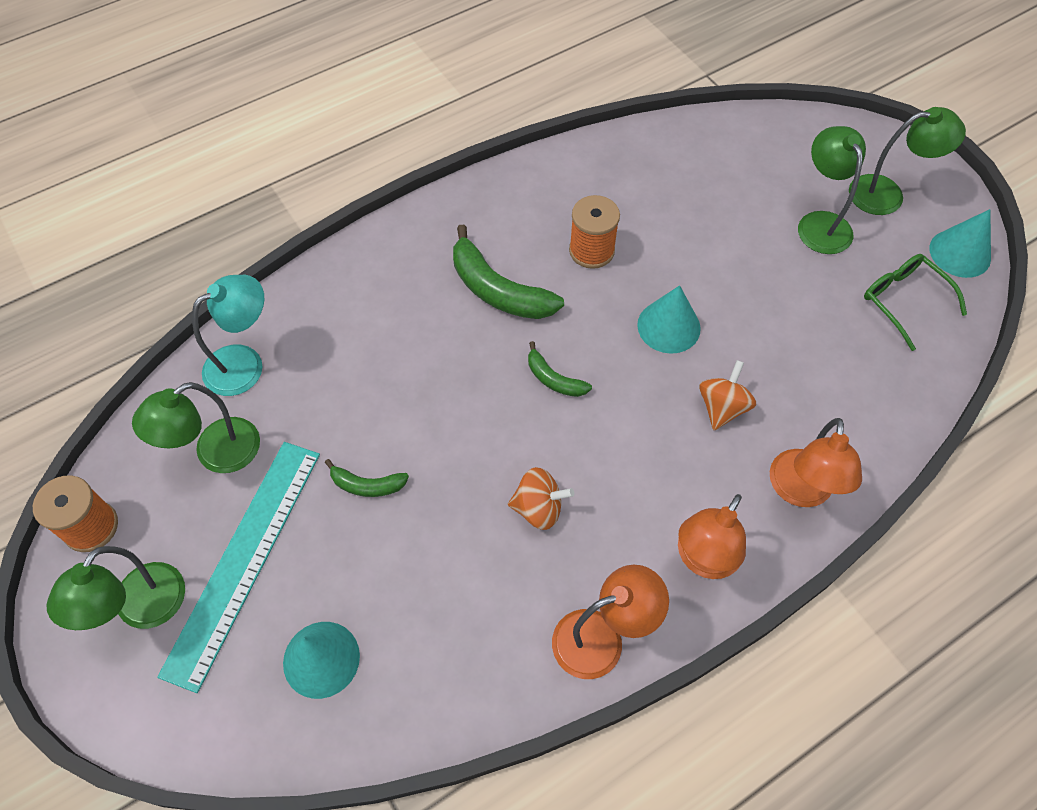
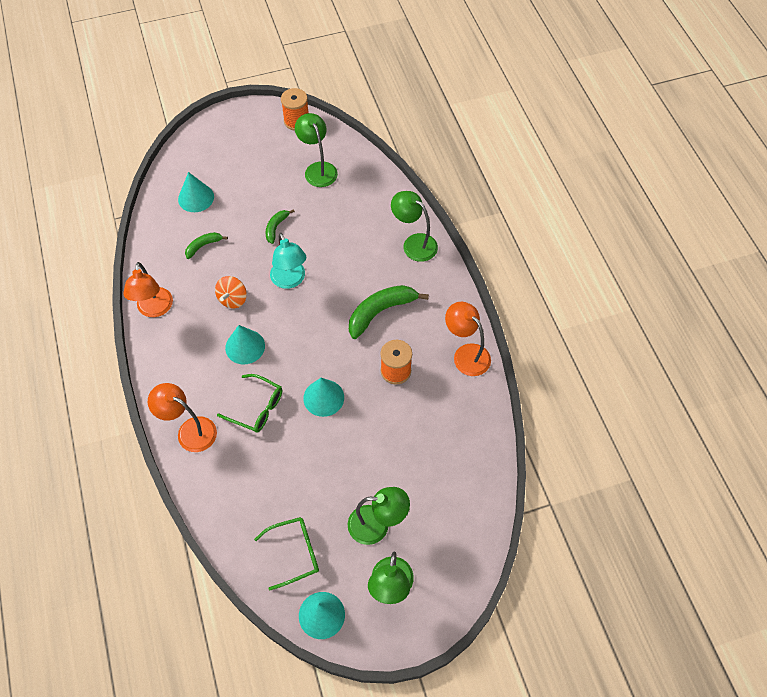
camera: 105 degrees right, 0 degrees up
green lamp [46,546,185,630] -> green lamp moved to [391,191,438,262]
turquoise ruler [157,442,320,693] -> none
turquoise lamp [192,275,264,396] -> turquoise lamp moved to [270,233,306,289]
green banana [528,341,592,397] -> green banana moved to [185,232,228,259]
orange lamp [678,494,746,579] -> orange lamp moved to [445,302,491,376]
orange spinning top [699,360,756,430] -> green glasses [217,374,282,433]
none -> turquoise cone [225,325,265,364]

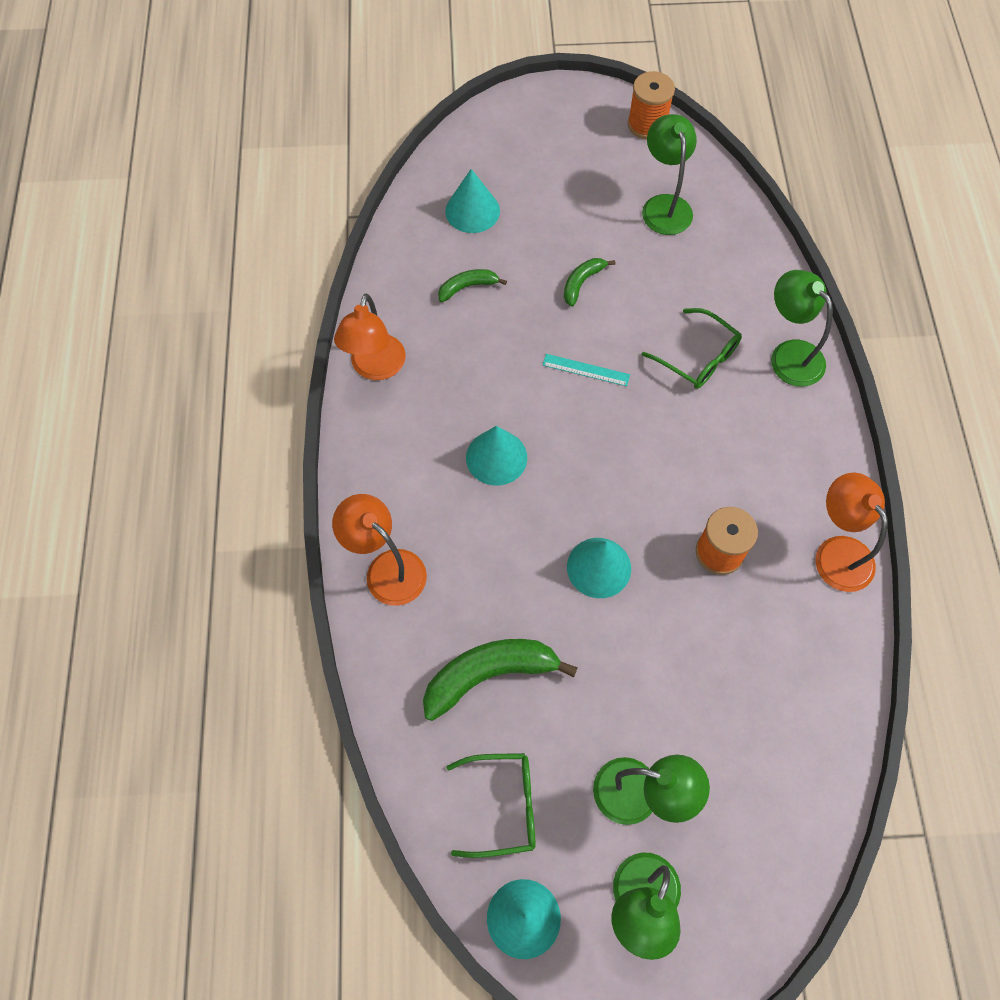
camera: 15 degrees right, 5 degrees up
orange spinning top [215,276,247,308] -> none
green glasses [217,374,282,433] -> green glasses moved to [642,308,742,389]
turquoise lamp [270,233,306,289] -> turquoise ruler [542,354,630,386]
green banana [349,285,429,339] -> green banana moved to [423,639,578,721]

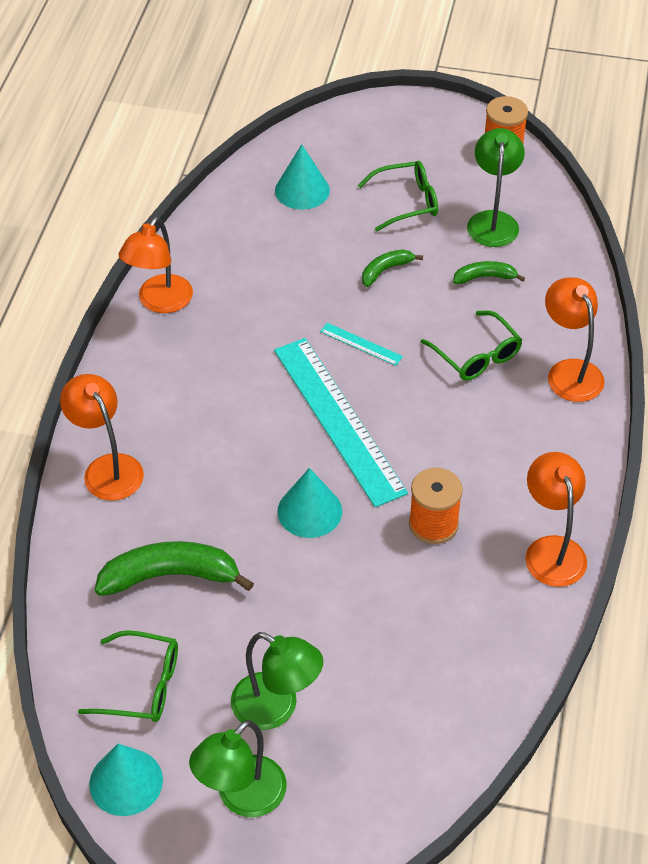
camera: 15 degrees right, 15 degrees down
green banana [438,269,507,302] -> green banana moved to [453,261,525,284]
turquoise cone [466,426,527,485] -> none
green lamp [771,270,833,387] -> orange lamp [545,278,605,402]
none -> turquoise ruler [274,338,408,507]
none -> green glasses [357,161,438,231]

